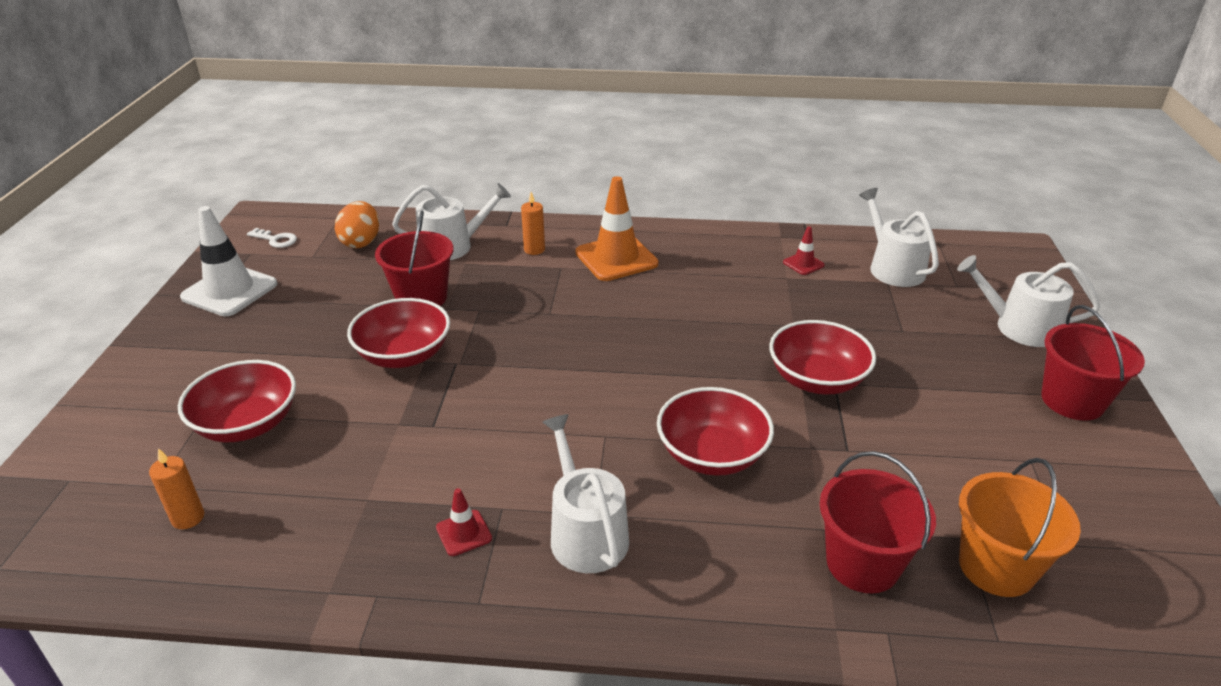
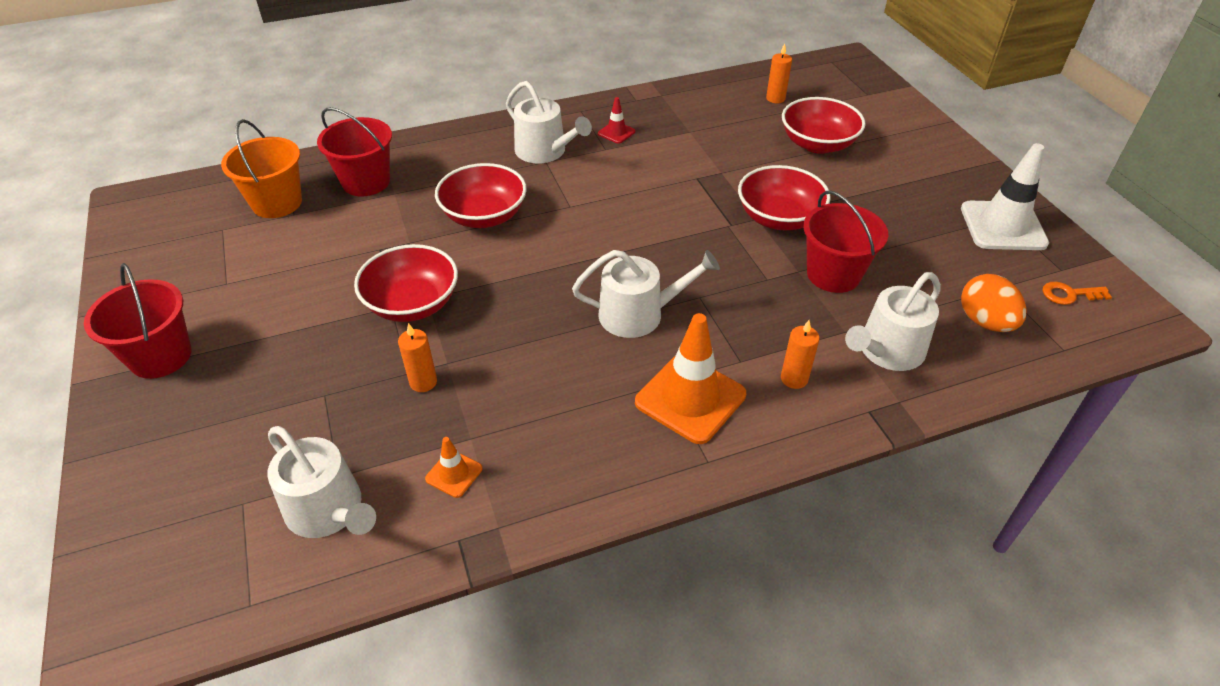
camera: 155 degrees right, 10 degrees up
white key [247,228,297,248] -> orange key [1043,281,1112,305]
red traffic cone [783,227,825,275] -> orange traffic cone [425,437,482,498]
white watering can [957,255,1100,347] -> white watering can moved to [572,250,720,338]
none -> orange candle [398,323,437,392]

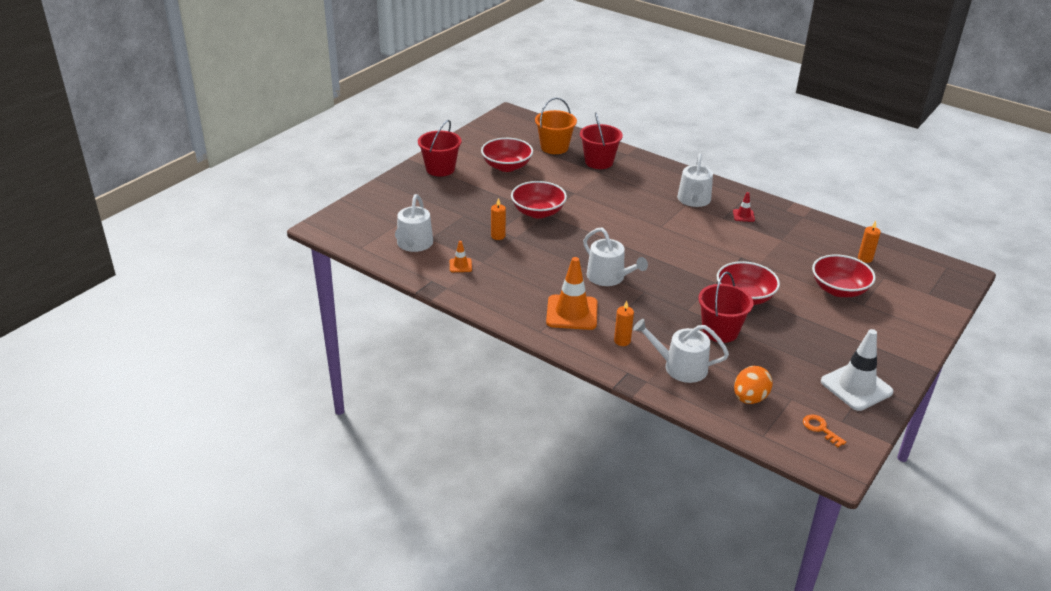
camera: 55 degrees right, 10 degrees down
red bowl [435,163,527,228] -> red bowl moved to [481,138,533,172]

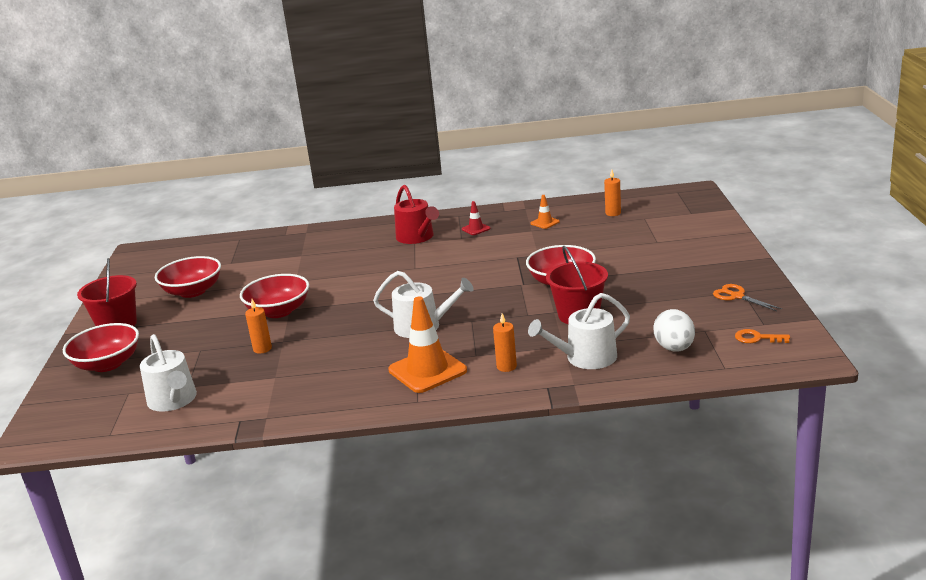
camera: 35 degrees left, 10 degrees down
orange traffic cone [450,241,472,272] -> orange traffic cone moved to [530,195,560,229]
orange bucket [535,98,577,154] -> none
red bucket [580,112,623,169] -> none
white watering can [677,153,713,207] -> red watering can [394,185,439,244]
orange egg [734,366,773,404] -> white egg [654,309,695,352]
red bowl [812,254,876,297] -> red bowl moved to [63,323,139,372]
white traffic cone [821,329,894,411] -> orange scissors [713,284,782,311]

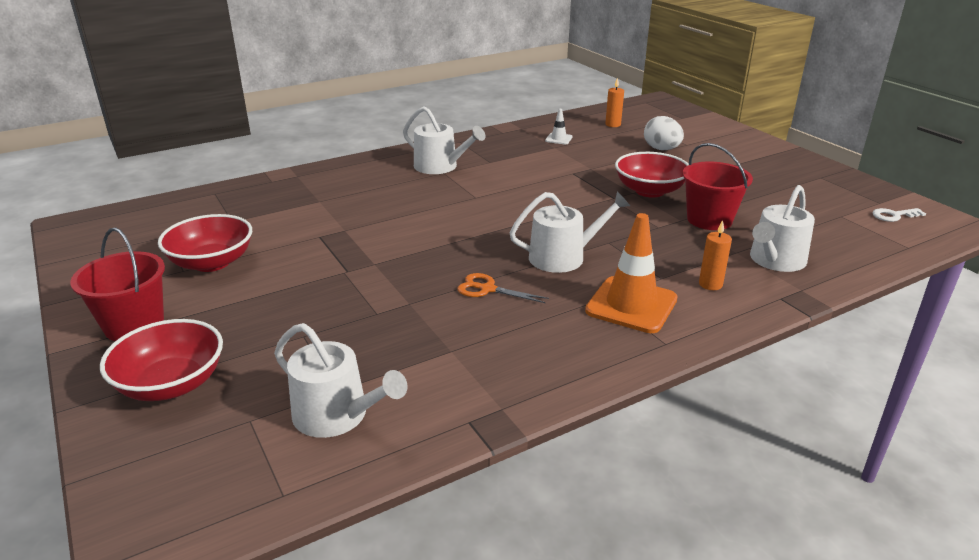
camera: 30 degrees left, 5 degrees up
red bowl [240,274,309,318] -> none
orange candle [245,299,272,353] -> none
red watering can [394,185,439,244] -> white watering can [403,107,486,174]
red traffic cone [462,201,490,235] -> none
orange traffic cone [530,195,560,229] -> white traffic cone [545,109,573,145]
white egg [654,309,695,352] -> white egg moved to [644,116,684,150]
orange scissors [713,284,782,311] -> orange scissors moved to [457,273,549,303]
orange key [735,329,790,343] -> white key [872,208,926,222]

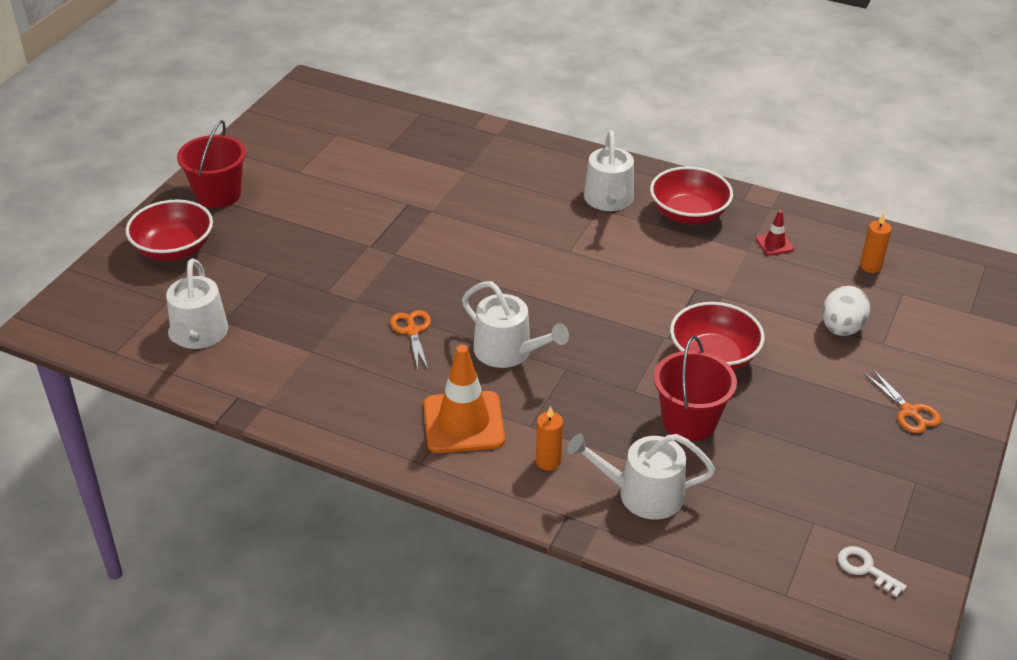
camera: 55 degrees right, 10 degrees up
red bowl [158,214,252,272] -> red bowl moved to [650,166,733,225]
white traffic cone [545,109,573,145] -> red traffic cone [756,210,794,256]
none -> orange scissors [864,369,941,433]

